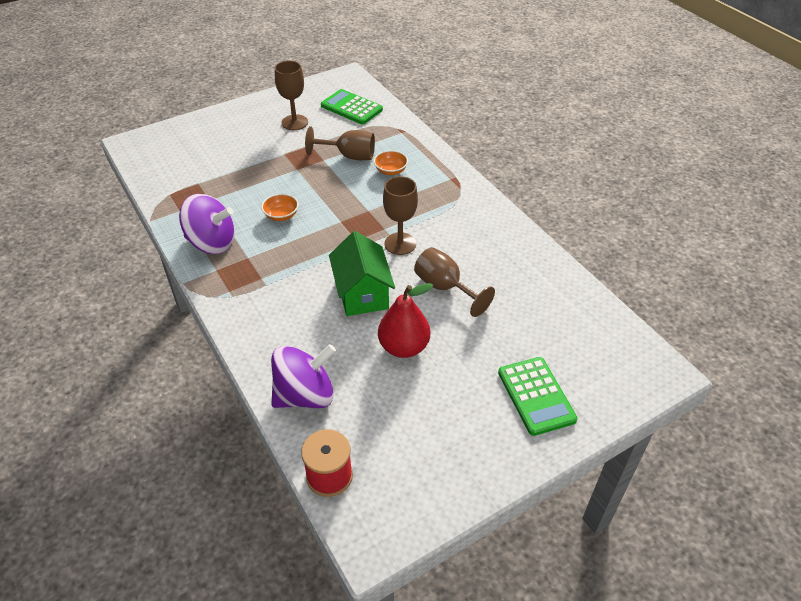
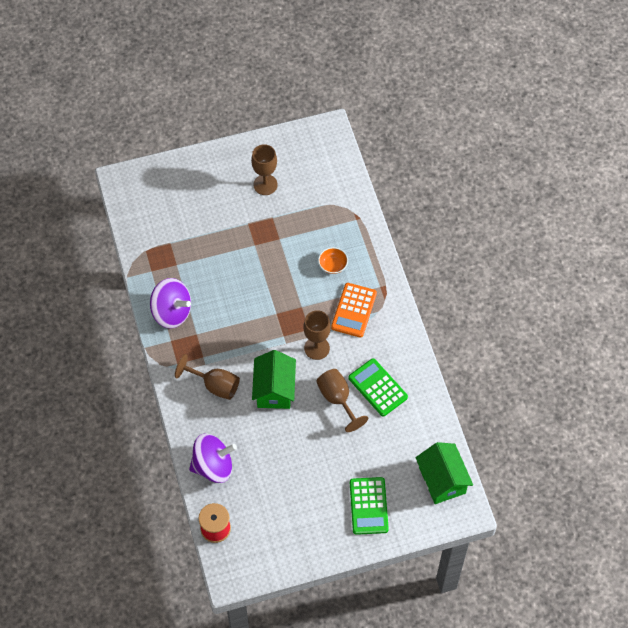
camera: 15 degrees right, 15 degrees up
orange bowl [261,194,299,221] -> none
brown goblet [305,126,375,160] -> brown goblet moved to [175,354,240,400]
green calculator [321,89,383,124] -> green calculator moved to [349,358,408,416]
red pear [378,283,433,358] -> none
none -> orange calculator [331,283,377,338]
none -> green house [415,442,473,504]

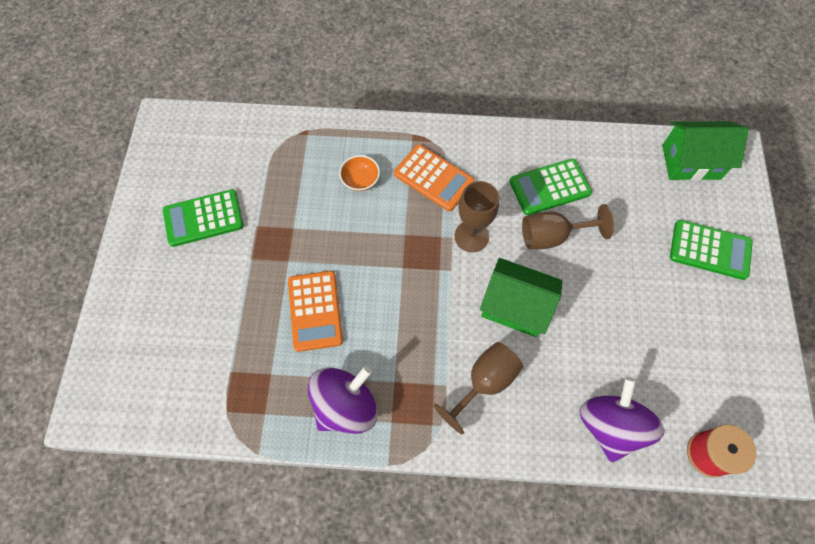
camera: 70 degrees left, 5 degrees up
brown goblet [251,144,278,195] -> green calculator [163,189,244,247]
none -> orange calculator [288,271,343,352]

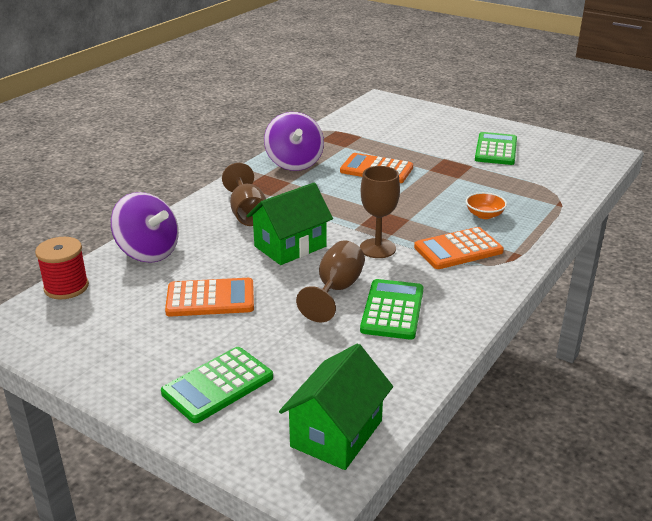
camera: 120 degrees right, 35 degrees down
none -> orange calculator [165,278,254,317]

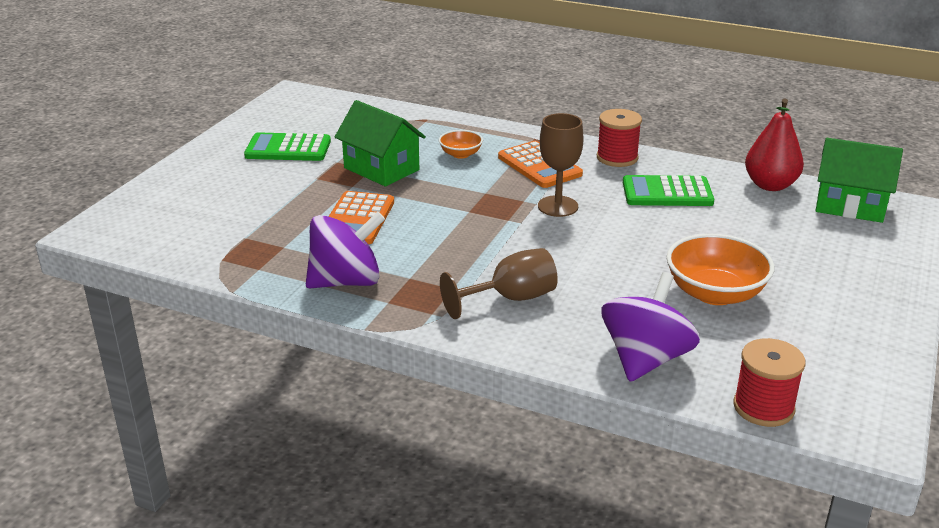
camera: 100 degrees left, 0 degrees up
green calculator [161,347,273,423] -> none
orange calculator [165,278,254,317] -> orange bowl [666,234,774,305]
green house [247,183,333,265] -> green house moved to [335,100,426,187]
brown goblet [296,241,365,322] -> none
none -> red spool [597,109,642,167]
none -> red pear [745,98,804,191]

